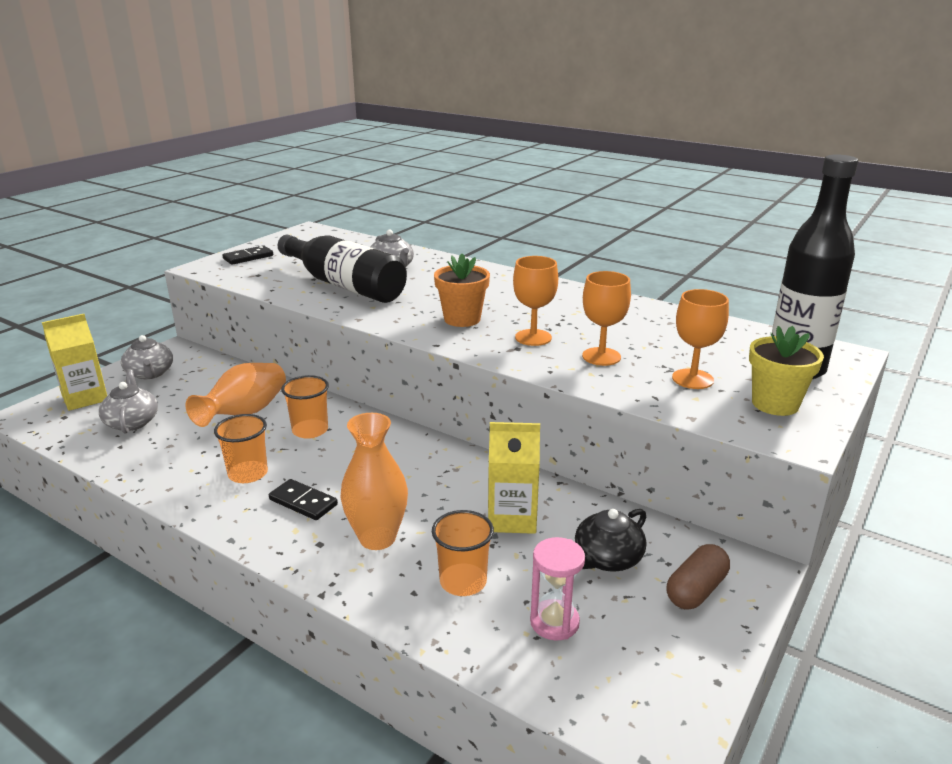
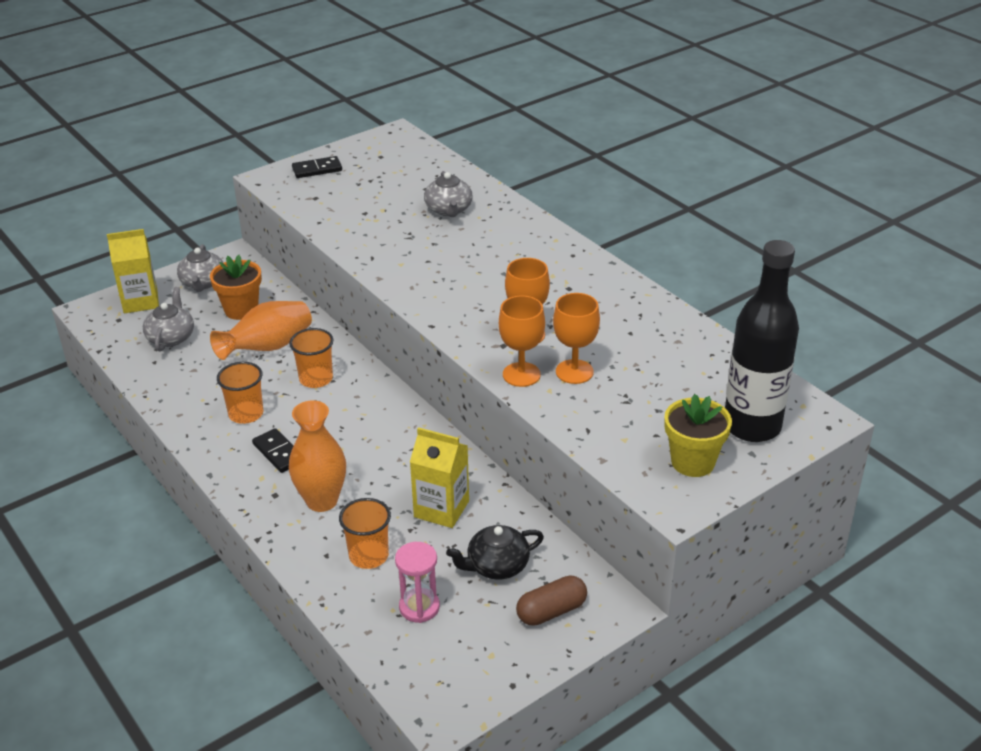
camera: 20 degrees right, 10 degrees up
black bottle [278,235,407,303] -> none
orange flower pot [434,254,490,327] -> orange flower pot moved to [210,255,262,320]
orange goblet [672,289,729,389] -> orange goblet moved to [499,296,545,387]

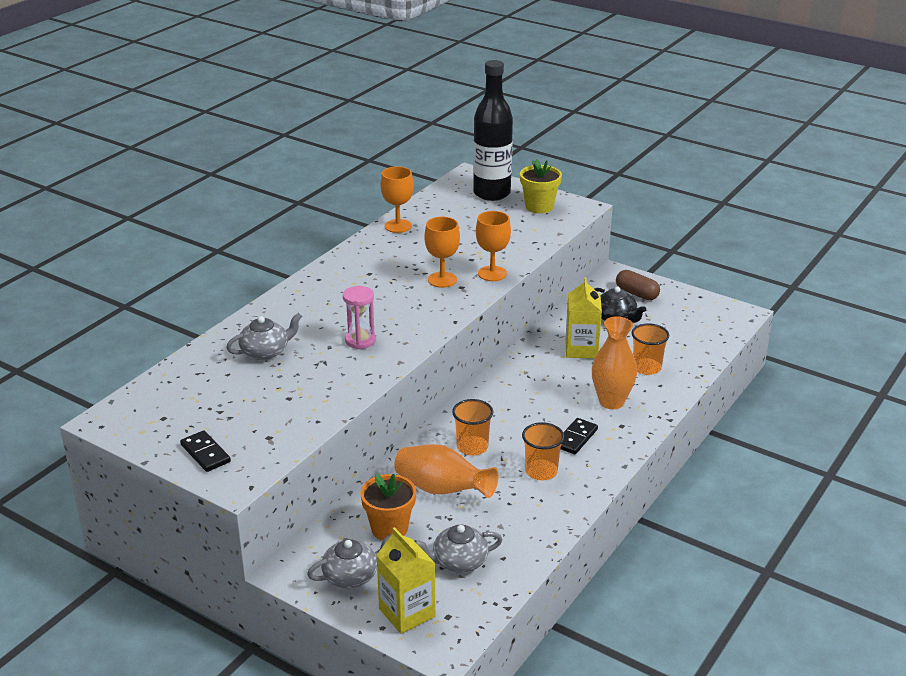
camera: 110 degrees left, 5 degrees down
pink hourglass [395,542,440,623] -> pink hourglass moved to [343,286,376,349]
orange goblet [553,293,600,384] -> orange goblet moved to [381,166,414,233]

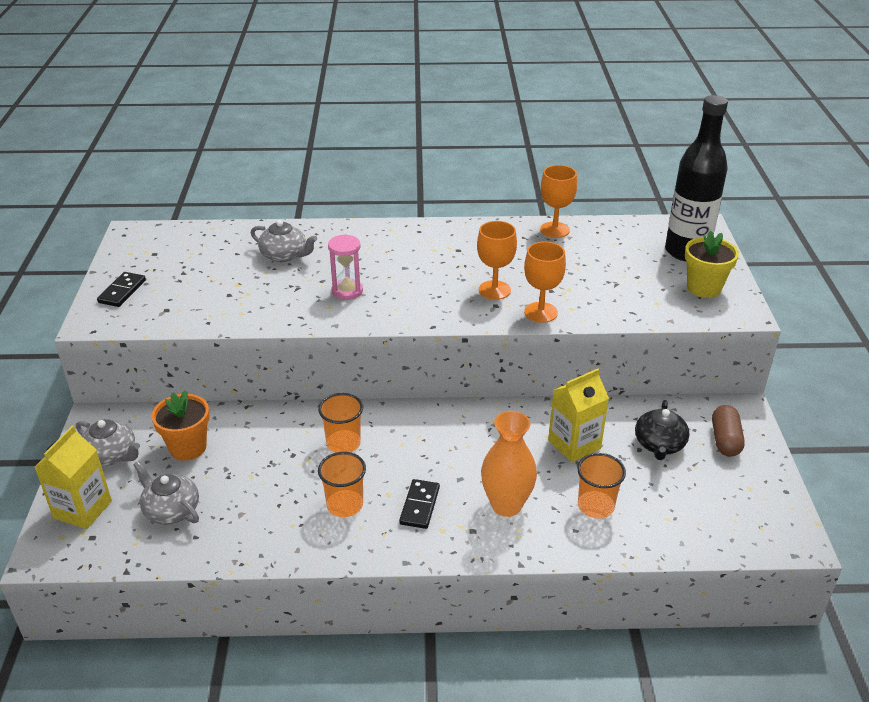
camera: 55 degrees right, 5 degrees up
orange vase [394,444,498,498] -> none
black domino [560,418,598,454] -> black domino turned 75 degrees counterclockwise [399,479,440,529]

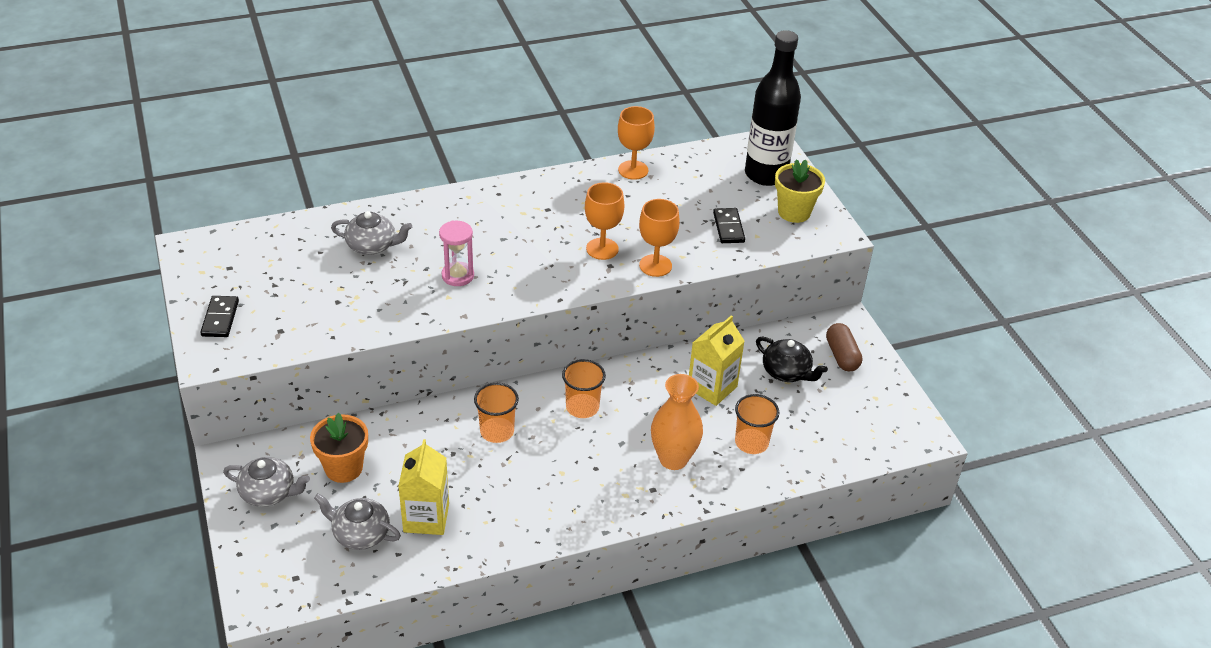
camera: 20 degrees left, 5 degrees up
yellow carton [34,425,112,529] -> yellow carton moved to [398,439,449,535]
orange cup [318,452,366,517] -> orange cup moved to [562,359,606,418]
black domino [399,479,440,529] -> black domino moved to [713,208,745,243]
black teapot [635,400,689,460] -> black teapot turned 45 degrees counterclockwise [756,336,828,382]

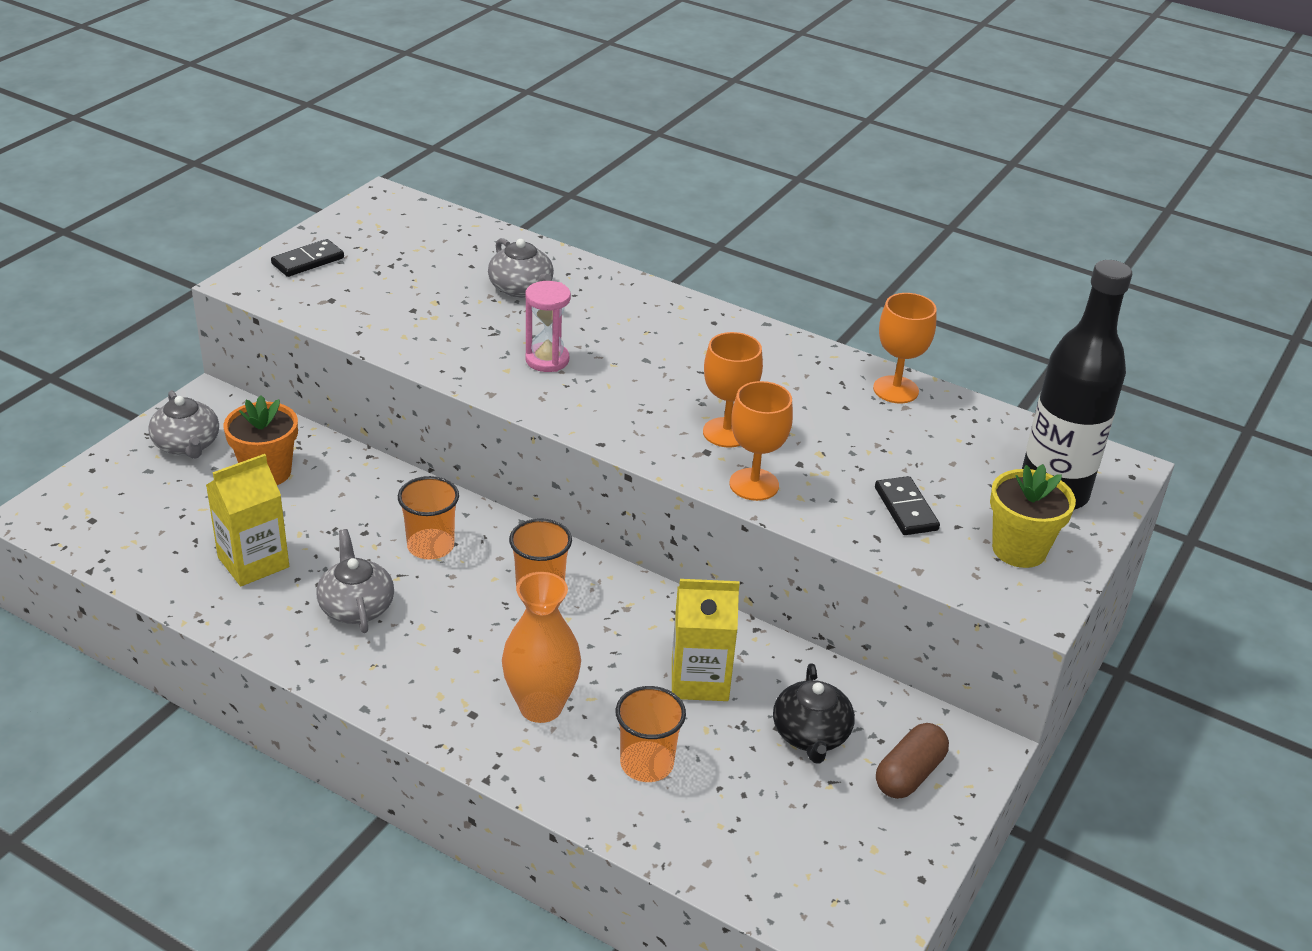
camera: 50 degrees right, 5 degrees down
grey teapot [314,493,401,550] -> grey teapot moved to [316,529,394,633]
black domino [713,208,745,243] -> black domino turned 60 degrees counterclockwise [875,476,940,535]

